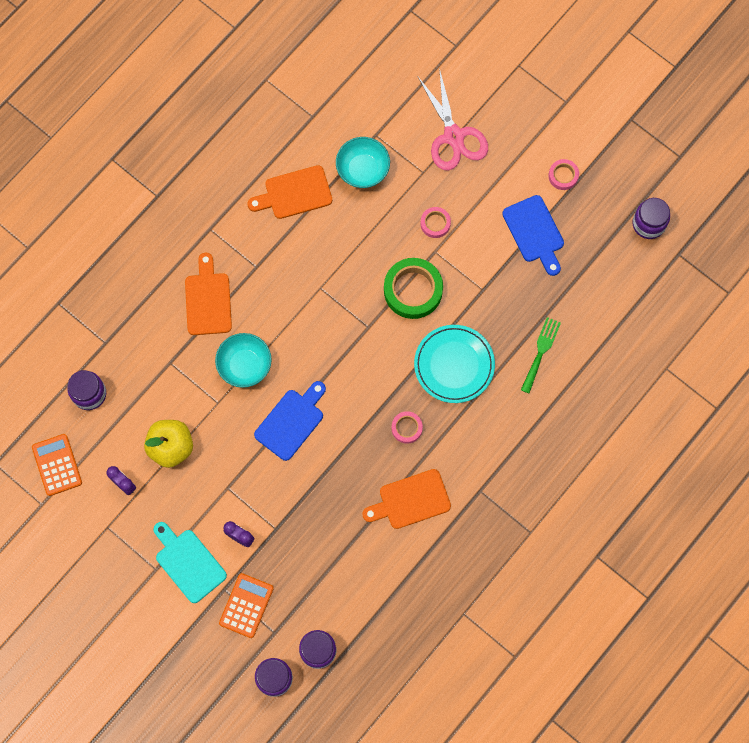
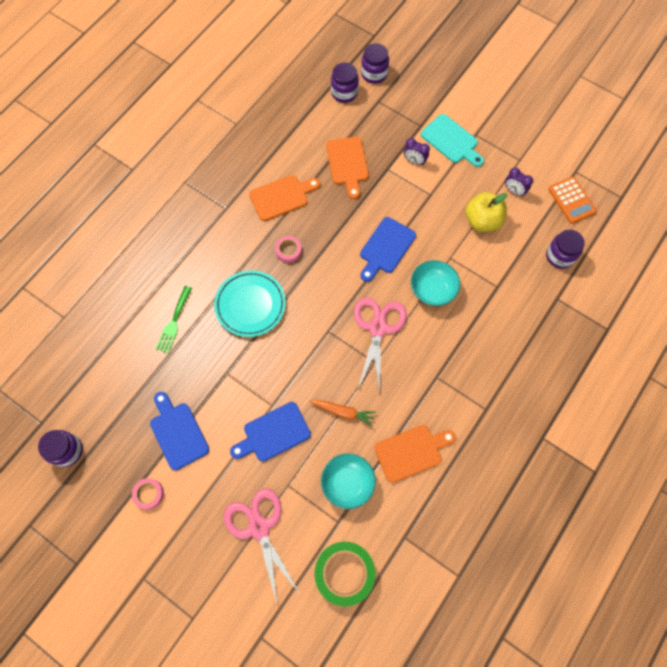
camera: 175 degrees right, 5 degrees down
orange cutting board [185,253,232,335] -> orange cutting board moved to [326,137,369,199]
orange calculator [219,573,274,638] -> none
green tape [384,258,443,319] -> green tape moved to [315,542,375,606]
pink tape [421,207,451,238] -> blue cutting board [230,402,311,462]
none -> orange carrot [309,400,376,426]
none -> pink scissors [354,297,407,393]

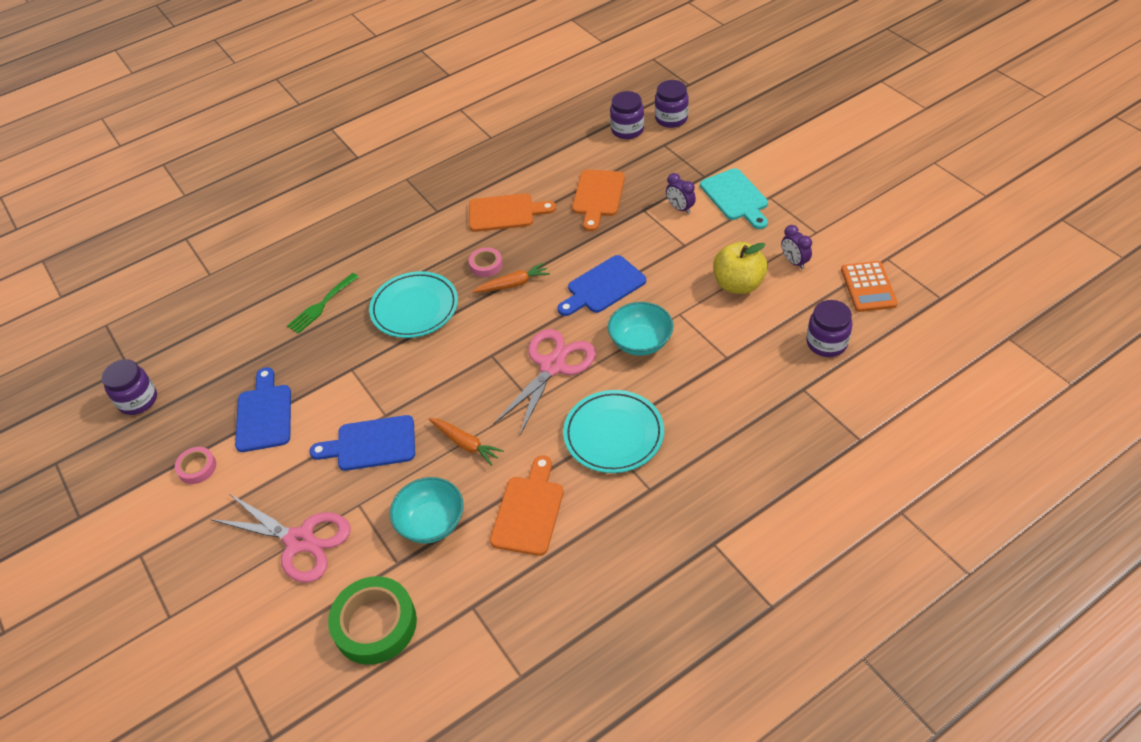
camera: 25 degrees right, 20 degrees down
pink scissors [224,489,300,606] -> pink scissors turned 120 degrees clockwise [210,494,351,583]
orange cutting board [374,425,456,483] -> orange cutting board turned 75 degrees counterclockwise [490,455,564,556]
none -> orange carrot [472,263,550,293]
none -> turquoise plate [563,390,664,473]

